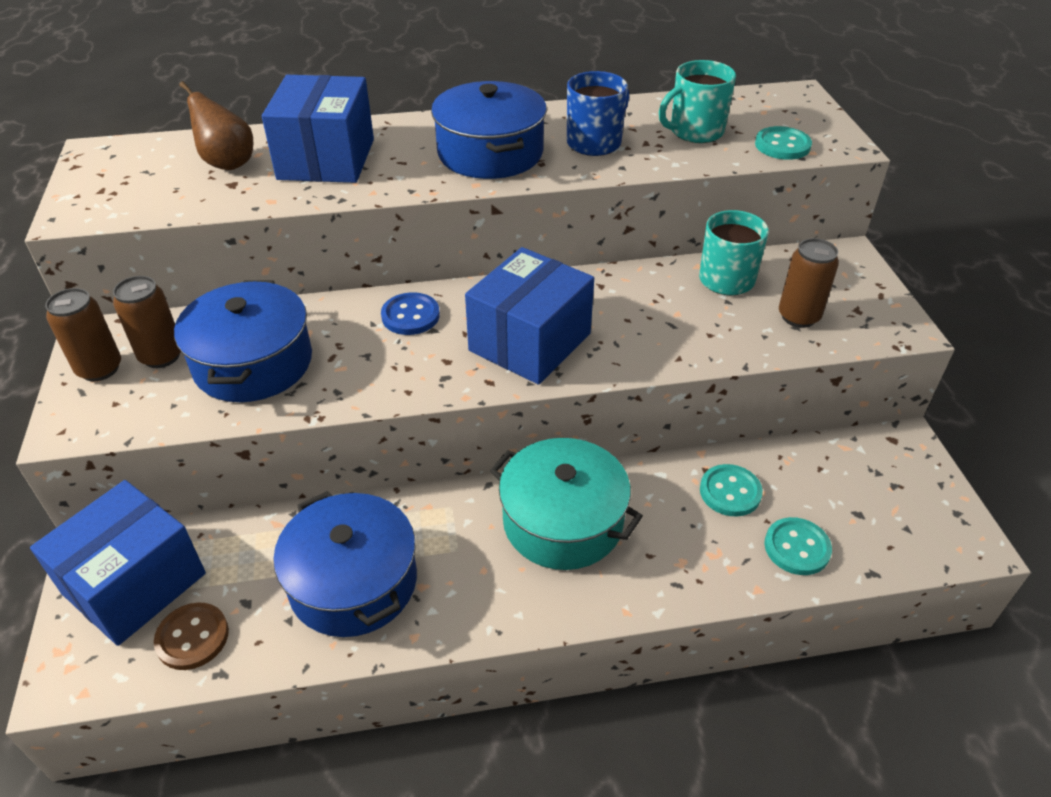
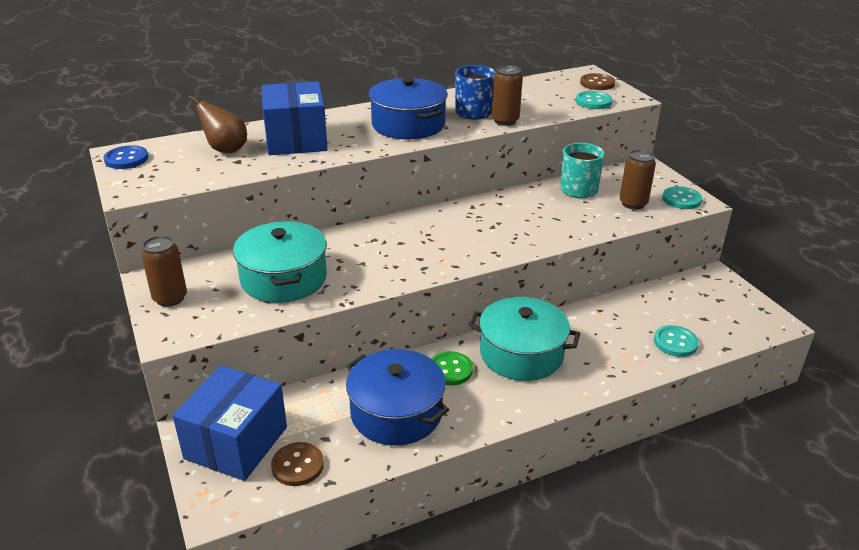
camera: 15 degrees left, 10 degrees down
brown can [113,276,181,368] -> brown can moved to [492,65,523,126]
blue pot [174,280,312,402] -> turquoise pot [233,221,327,303]
blue button [381,292,440,335] -> blue button moved to [104,145,148,169]
blue box [465,247,594,385] -> none
turquoise mug [659,60,736,143] -> none
turquoise button [700,464,763,517] -> turquoise button moved to [662,186,702,209]
none -> green button [431,351,473,386]
none -> brown button [580,73,615,90]

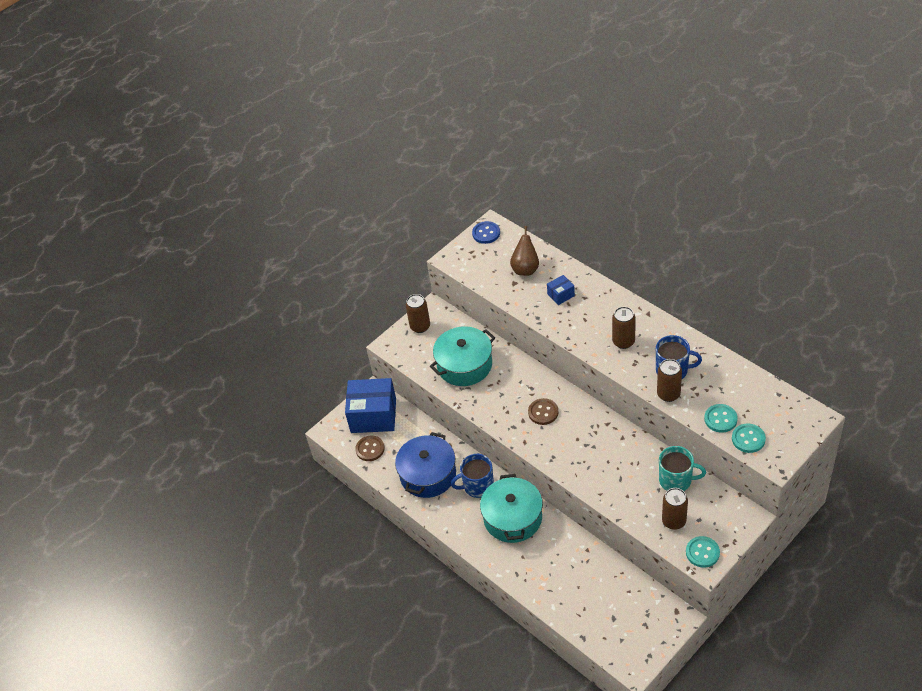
camera: 75 degrees right, 15 degrees up
blue box [262,81,328,155] -> blue box [547,275,575,305], size x0.45
blue pot [369,77,448,139] -> brown can [612,307,636,349]
green button [431,351,473,386] -> blue mug [451,454,494,498]
brown button [580,73,615,90] -> brown button moved to [528,398,559,425]
turquoise button [654,325,699,357] -> turquoise button moved to [704,404,738,433]

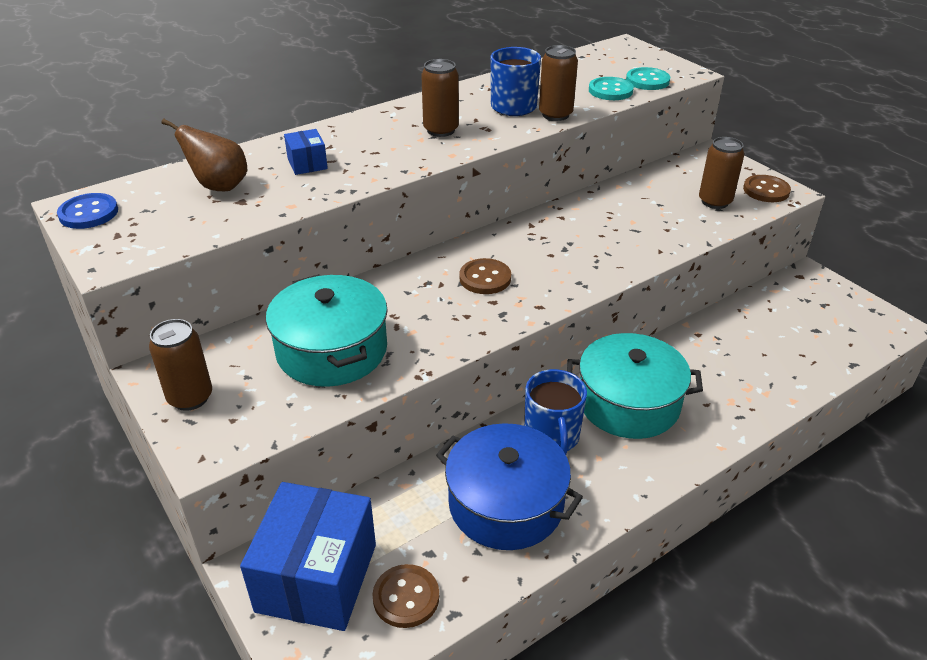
camera: 85 degrees left, 10 degrees down
turquoise mug [659,446,706,491] -> none
turquoise button [686,536,720,568] -> brown button [743,175,791,202]

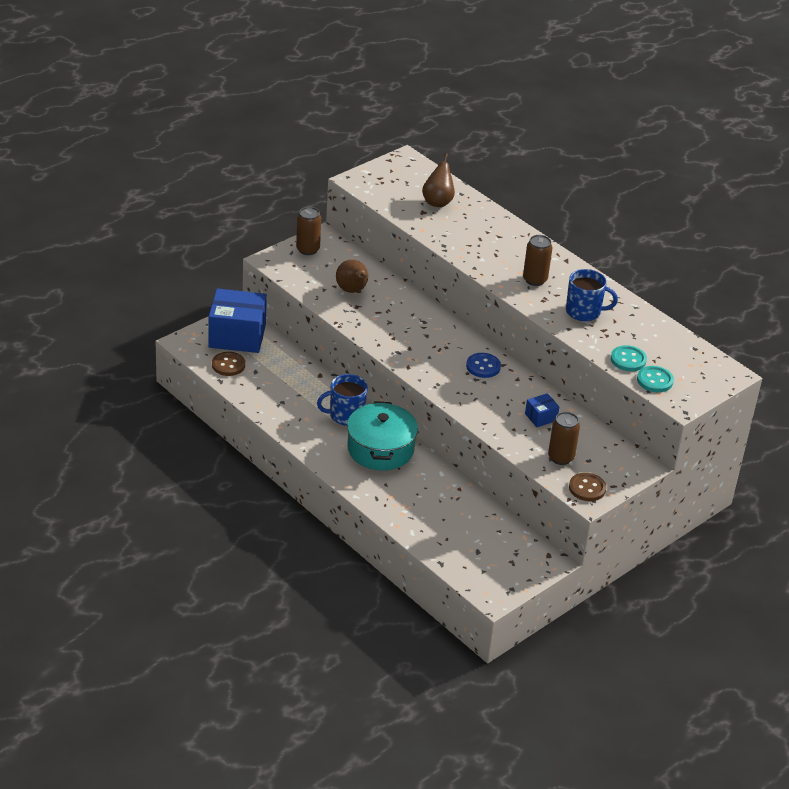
camera: 80 degrees right, 0 degrees up
blue button [57,193,118,229] -> blue button moved to [466,353,501,378]
turquoise pot [266,274,388,387] -> brown pear [336,260,368,293]
blue box [284,129,328,175] -> blue box moved to [525,393,559,427]
blue pot [436,423,583,550] -> none
brown button [459,258,511,294] -> none
brown can [539,45,578,121] -> none

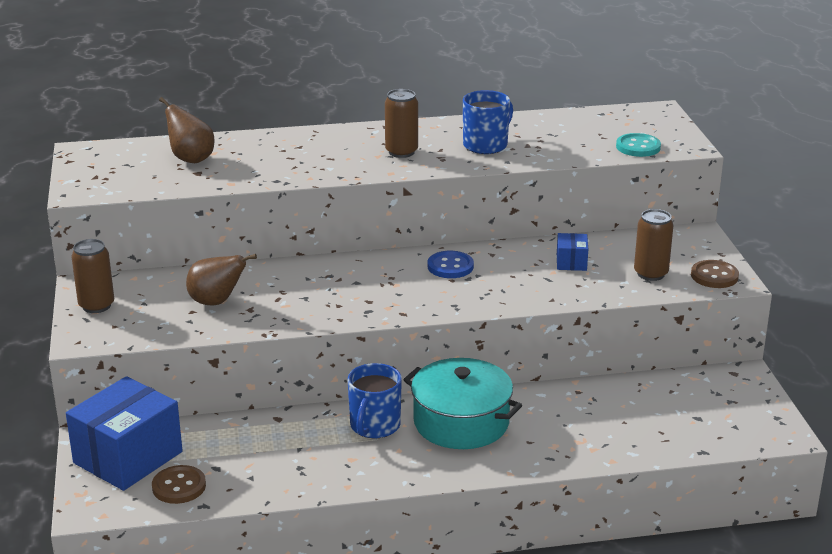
camera: 55 degrees left, 10 degrees down
turquoise button [611,345,647,371] -> none

